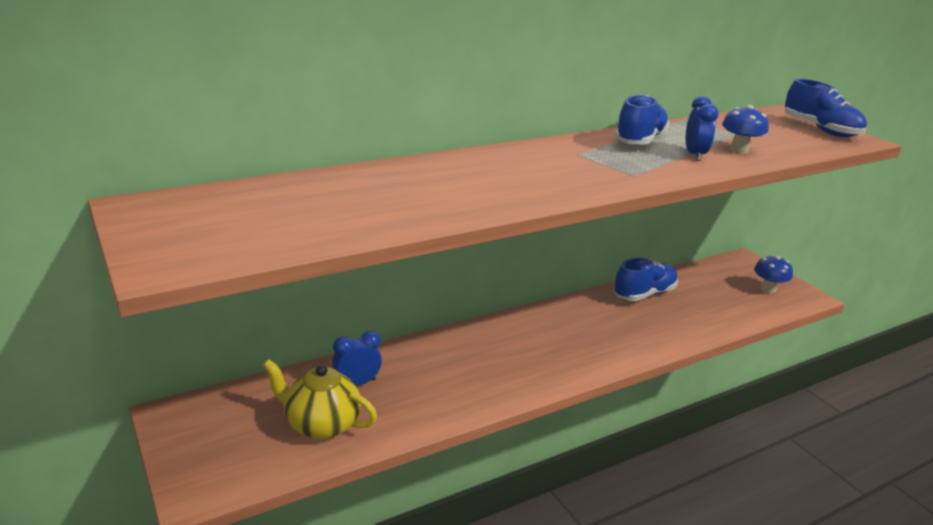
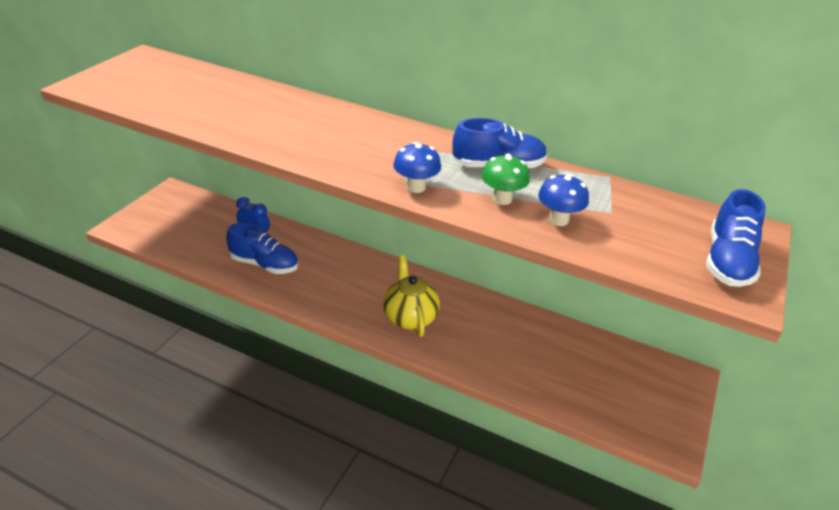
camera: 55 degrees right, 10 degrees up
yellow teapot [262,359,377,439] -> yellow teapot moved to [383,255,440,337]
blue shoe [613,258,678,301] -> blue shoe moved to [226,223,298,274]
blue clock [686,96,719,161] -> green mushroom [481,154,530,205]
blue mushroom [754,255,793,294] -> blue mushroom moved to [393,142,441,193]

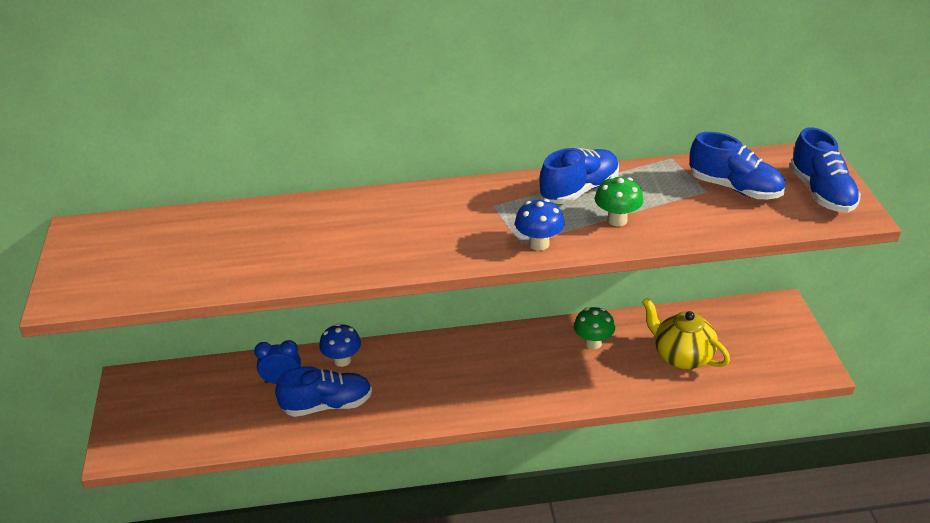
camera: 30 degrees left, 0 degrees up
yellow teapot [383,255,440,337] -> yellow teapot moved to [642,298,730,369]
blue mushroom [538,174,589,226] -> blue mushroom moved to [319,323,361,367]
none -> green mushroom [574,307,615,349]
none -> blue shoe [689,132,785,199]

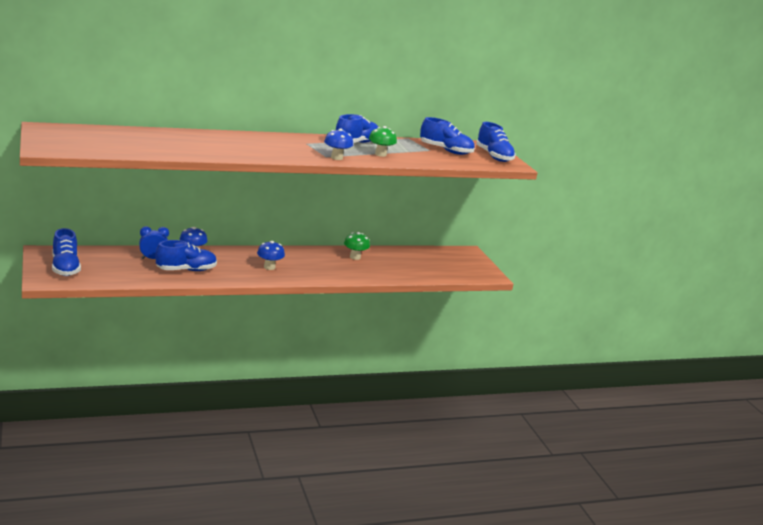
camera: 15 degrees left, 15 degrees down
yellow teapot [642,298,730,369] -> none
none -> blue shoe [52,228,81,276]
none -> blue mushroom [257,241,285,270]

